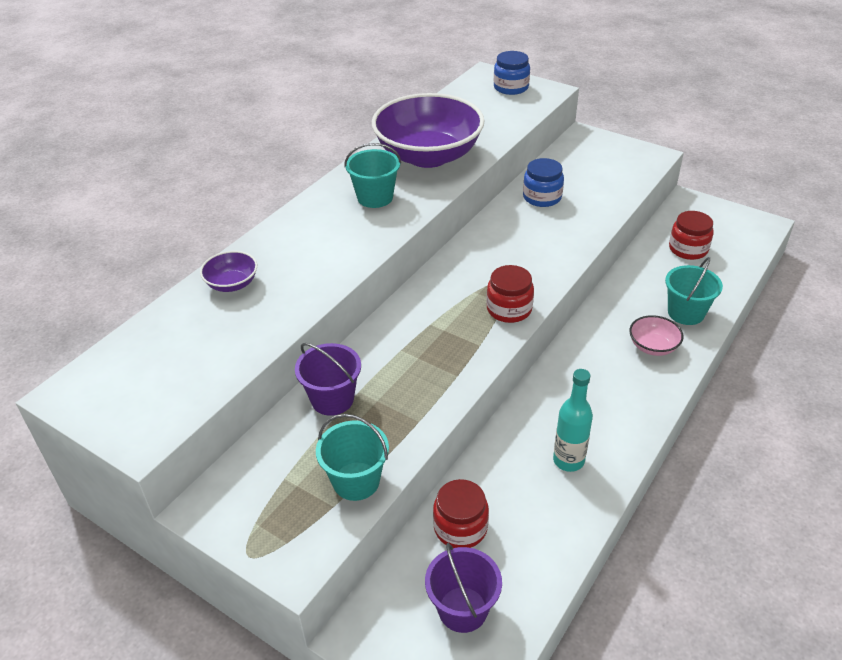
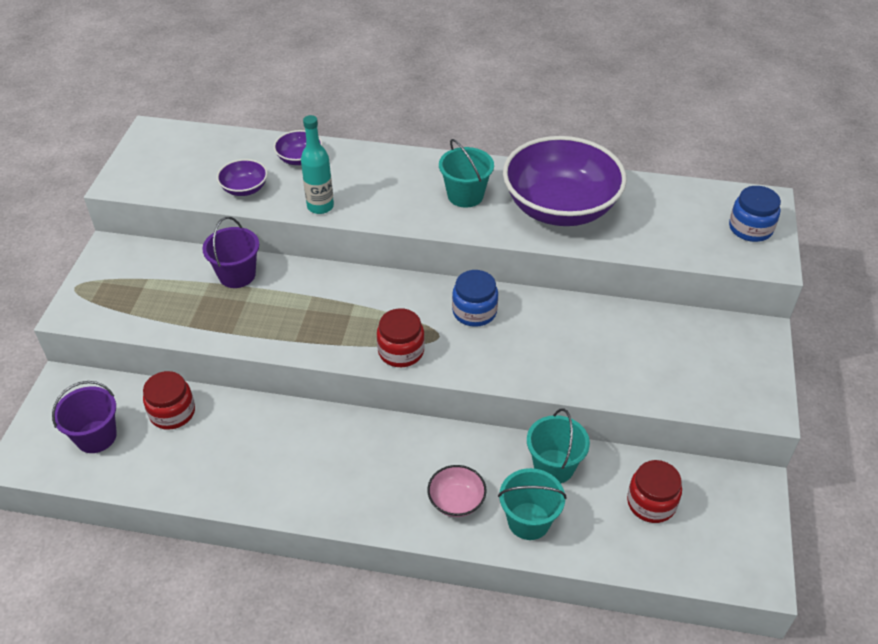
camera: 65 degrees right, 5 degrees up
turquoise bucket [316,414,389,501] -> turquoise bucket moved to [527,409,590,483]
blue jar [523,158,564,207] -> blue jar moved to [452,270,498,327]
turquoise bottle [553,369,593,472] -> turquoise bottle moved to [301,115,334,214]
none -> purple bowl [217,159,268,196]

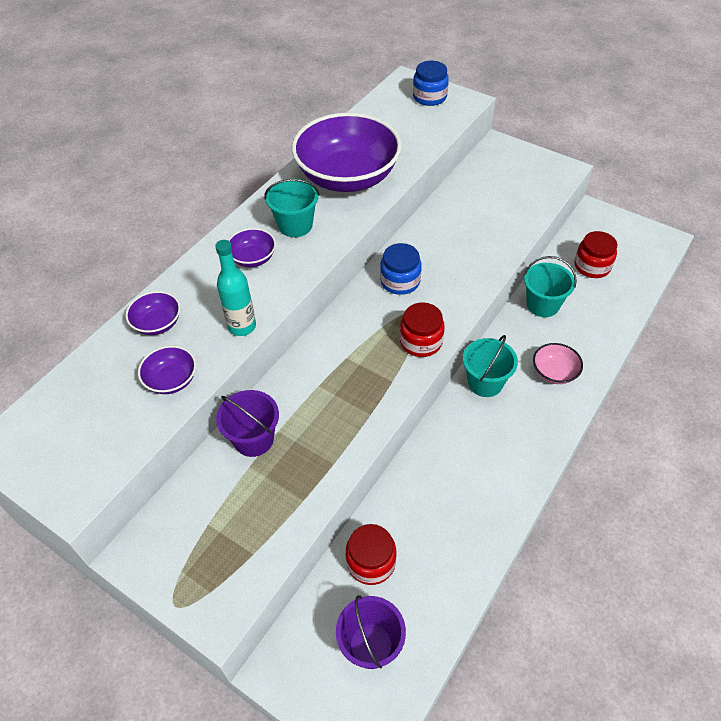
camera: 65 degrees left, 5 degrees up
turquoise bucket [498,468,566,540] -> turquoise bucket moved to [463,335,518,397]
none -> purple bowl [228,228,276,267]

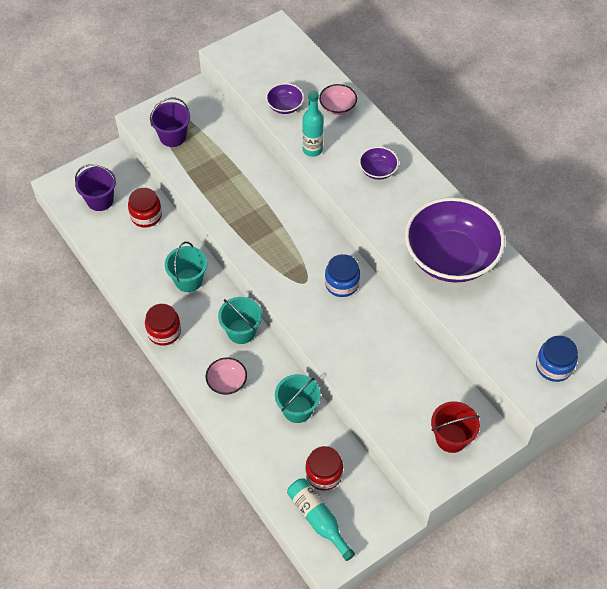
camera: 110 degrees right, 5 degrees up
purple bowl [126,291,181,335] -> pink bowl [319,84,357,115]
purple bucket [216,390,279,457] -> purple bucket moved to [150,98,190,147]
turquoise bucket [264,179,320,237] -> turquoise bucket moved to [165,242,207,292]
red jar [400,302,445,357] -> red jar moved to [145,304,181,346]
none -> turquoise bottle [287,478,355,561]
none -> red bucket [431,401,480,453]

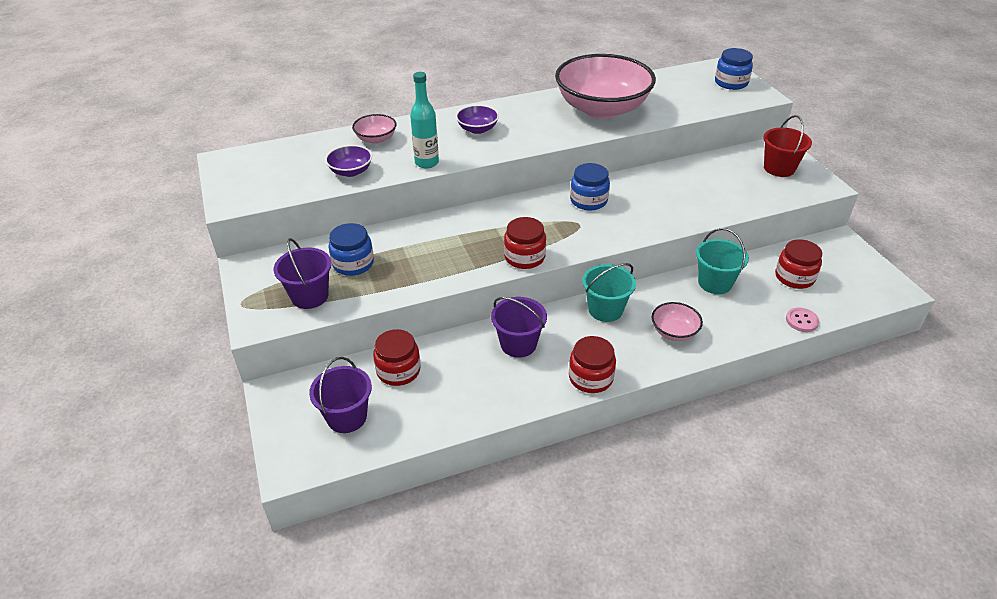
camera: 75 degrees left, 15 degrees down
turquoise bucket [165,242,207,292] -> purple bucket [491,297,547,358]
turquoise bottle [287,478,355,561] -> none
purple bowl [405,197,505,283] -> pink bowl [555,54,656,119]
none -> blue jar [329,223,374,276]
none -> red jar [504,217,546,269]
none -> pink button [786,307,819,332]

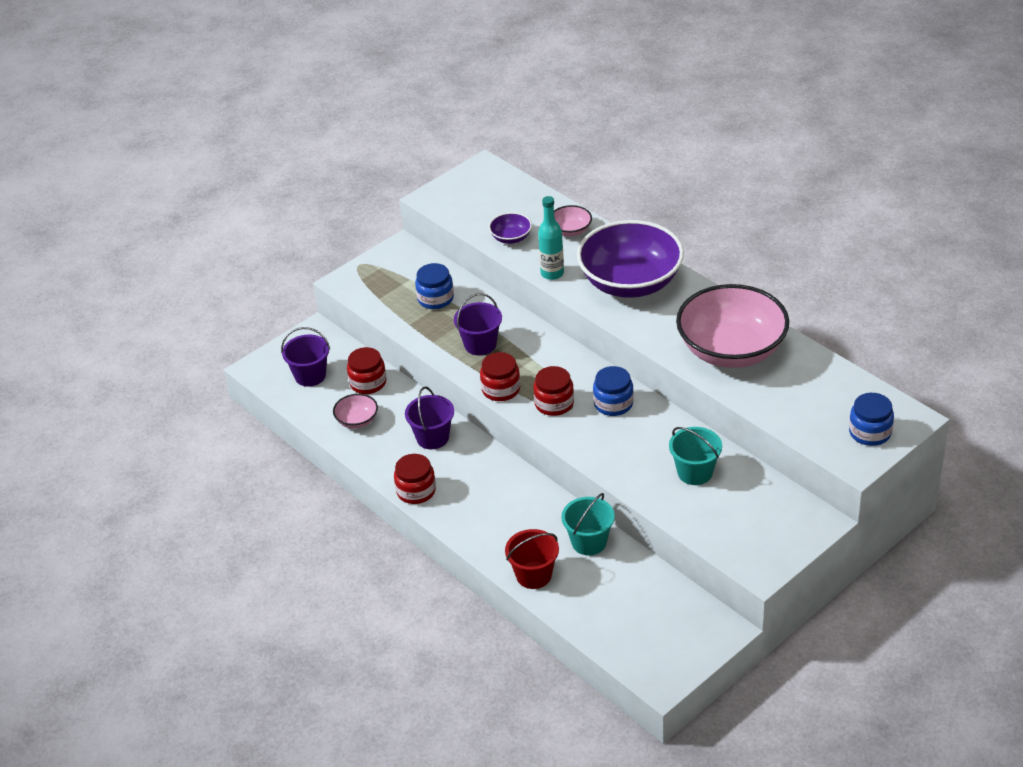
camera: 70 degrees right, 0 degrees up
purple bucket [273,238,332,309] -> purple bucket moved to [454,293,502,356]
purple bowl [456,105,499,134] -> purple bowl [577,220,684,298], size x2.35
turquoise bucket [582,263,636,322] -> turquoise bucket moved to [669,427,722,485]
pink bowl [652,302,703,341] -> pink bowl moved to [333,394,378,429]
red bucket [763,115,812,177] -> red bucket moved to [505,529,559,589]
red jar [775,239,822,289] -> red jar moved to [533,366,574,416]
pink button [786,307,819,332] -> none

